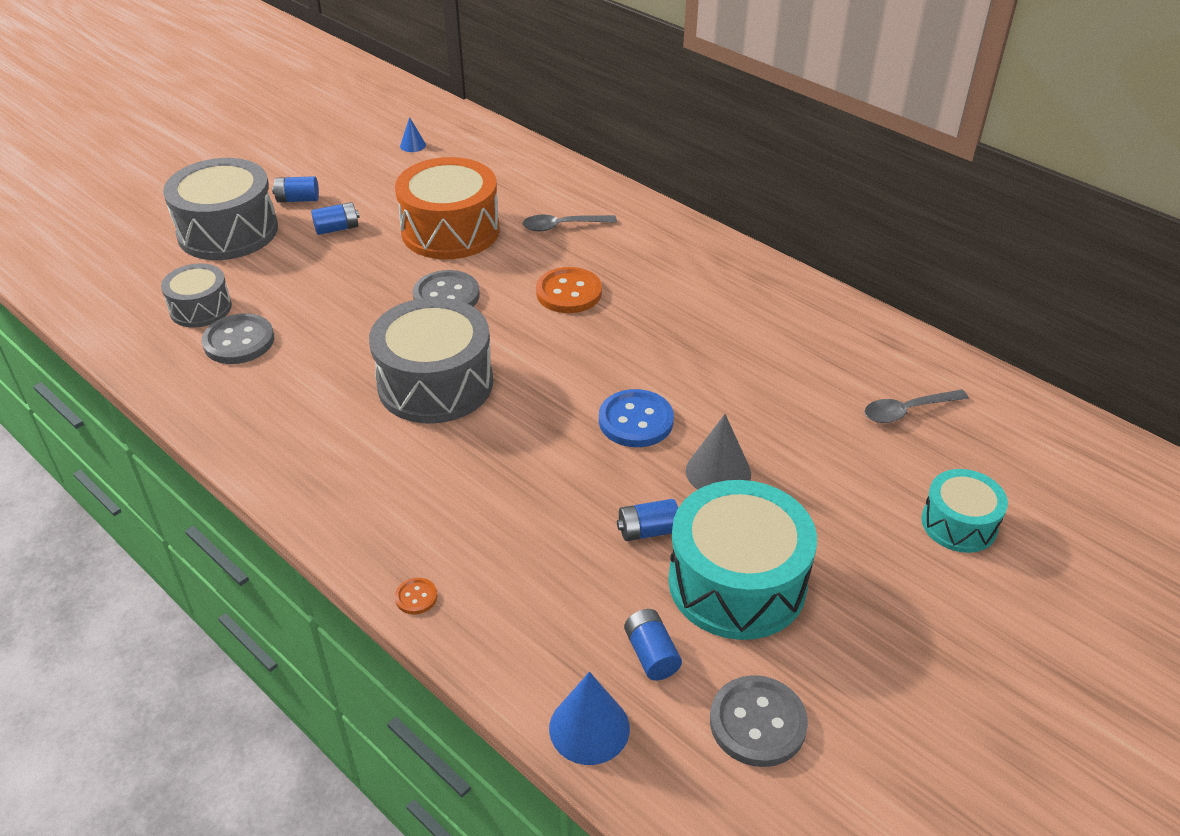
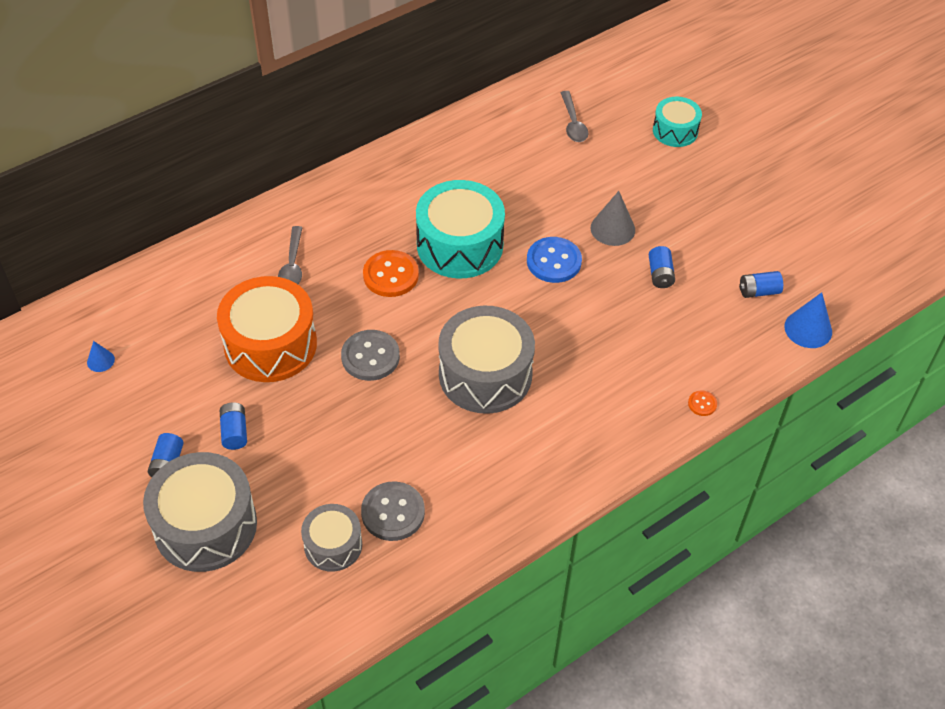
camera: 80 degrees left, 10 degrees up
turquoise drum [668,480,817,640] -> turquoise drum moved to [416,180,505,279]
grey button [710,675,808,767] -> none

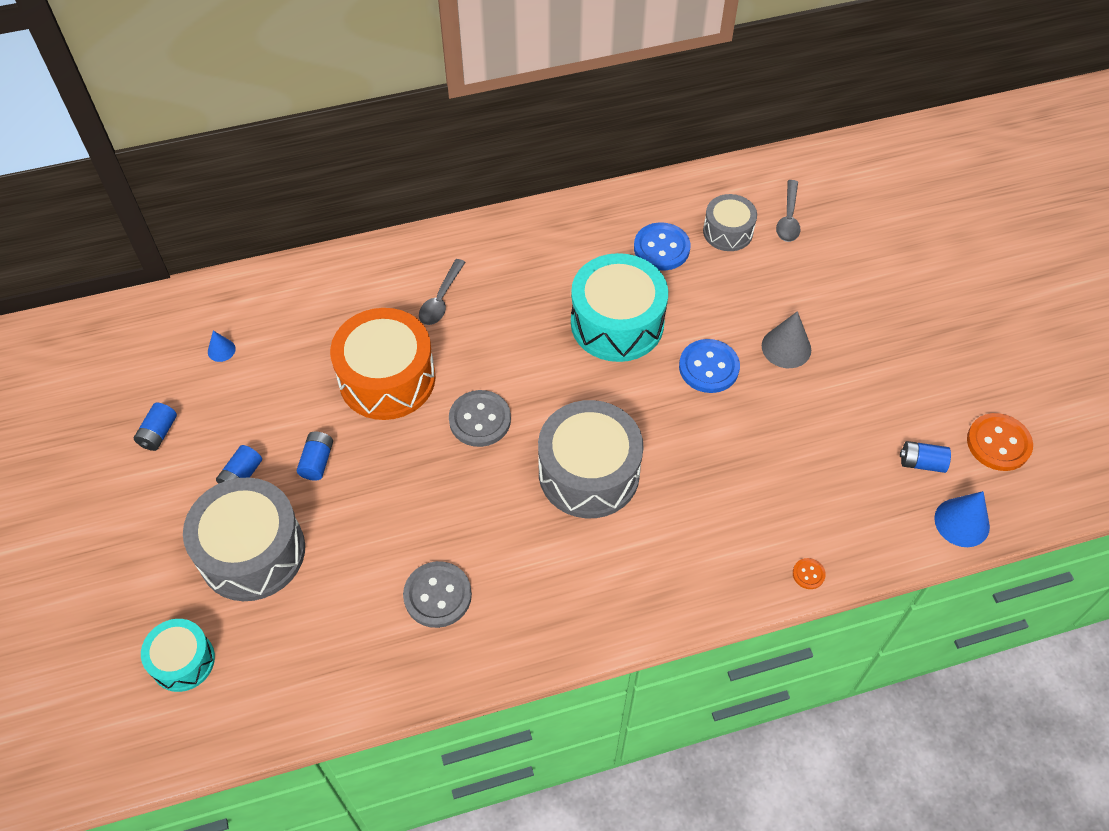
camera: 20 degrees right, 5 degrees up
grey drum [301,504,362,572] -> grey drum moved to [703,194,757,251]
orange button [363,250,419,297] -> orange button moved to [967,413,1033,471]
blue battery [649,246,675,288] -> blue battery moved to [134,403,177,451]
turquoise drum [653,97,702,147] -> turquoise drum moved to [141,619,215,692]
none -> blue button [634,222,690,270]

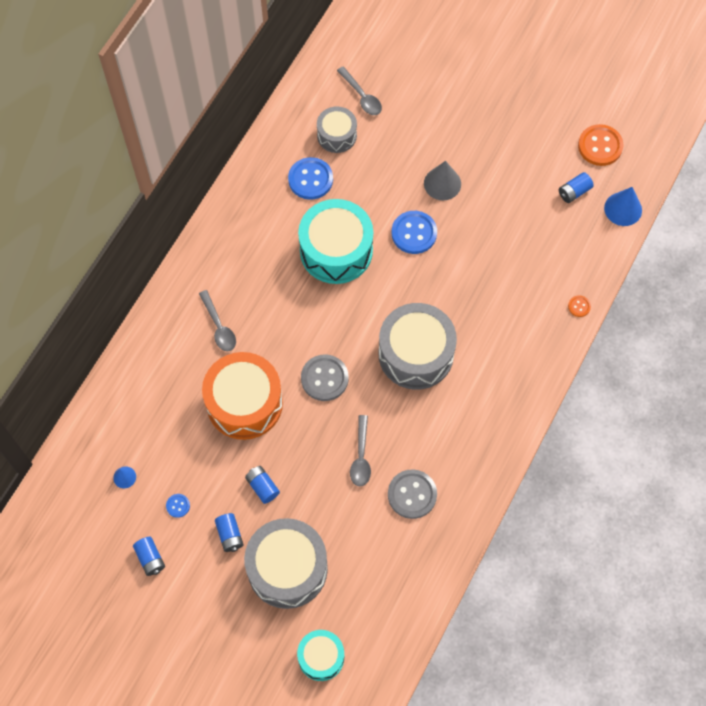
camera: 45 degrees left, 10 degrees up
none -> blue button [166,494,190,518]
none -> grey spoon [350,415,371,486]

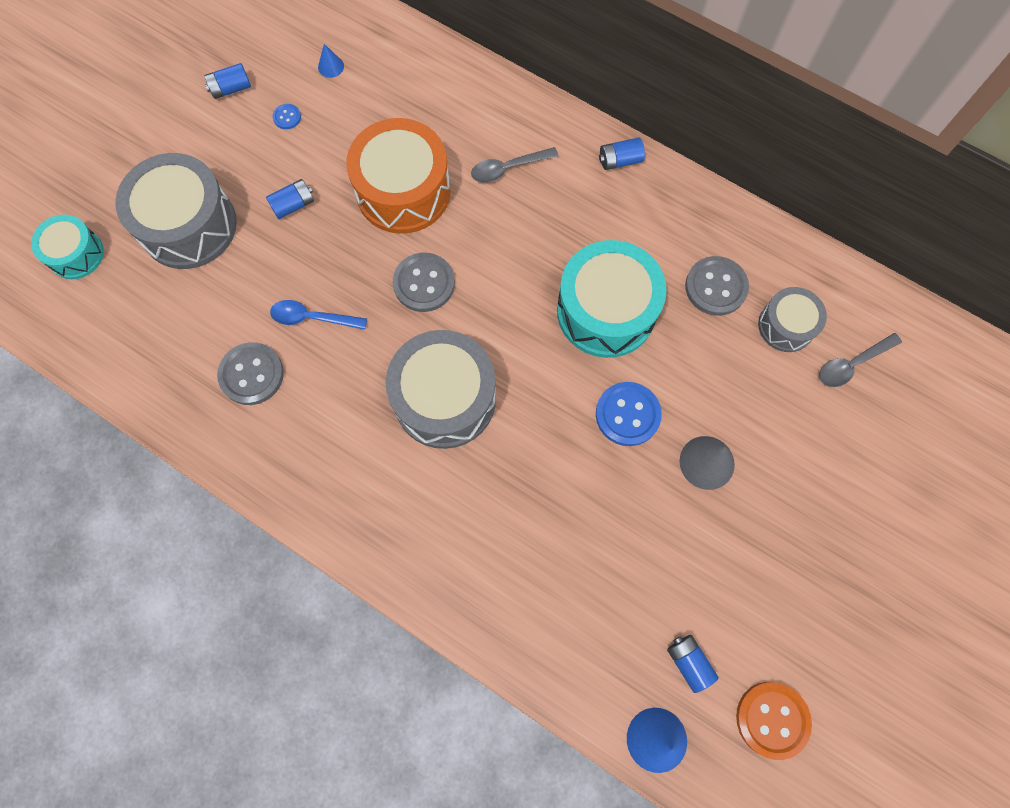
camera: 95 degrees right, 5 degrees up
blue battery [215,513,244,552] -> blue battery moved to [599,137,645,170]
blue button [288,157,333,200] -> grey button [685,256,749,316]
grey spoon [350,415,371,486] -> blue spoon [270,300,367,330]
orange button [568,295,591,317] -> none

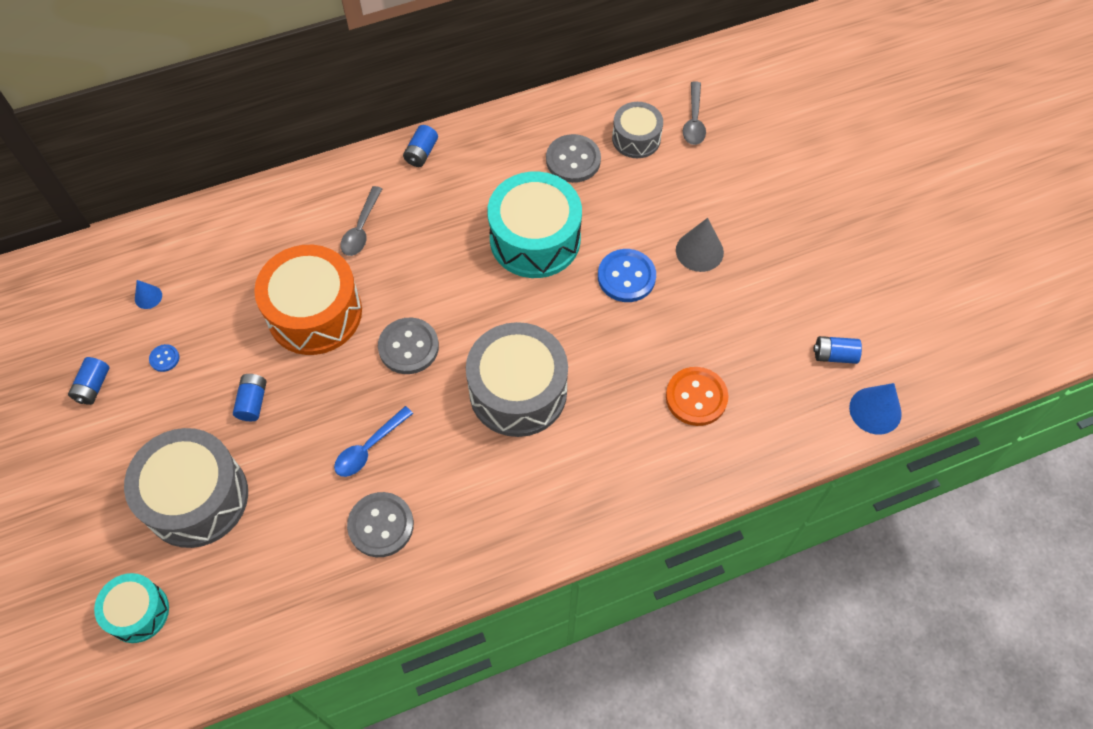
camera: 55 degrees left, 10 degrees down
orange button [736,682,812,760] -> orange button moved to [666,367,728,426]

